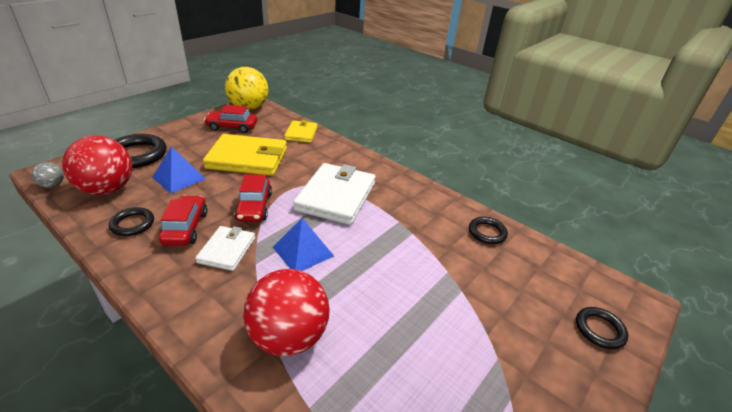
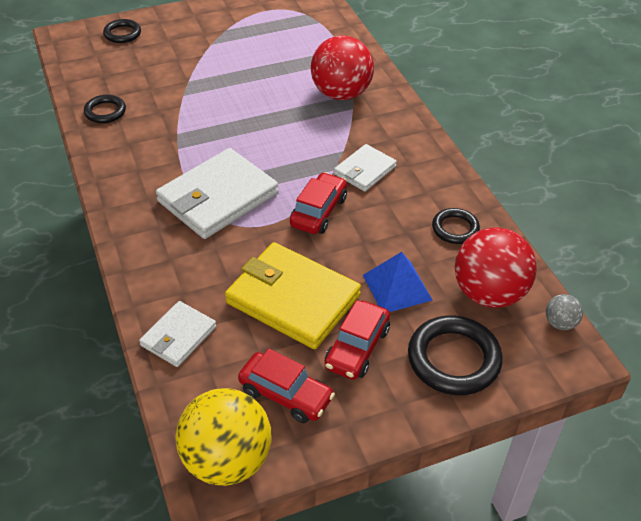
camera: 150 degrees left, 10 degrees up
red car [159,195,208,246] -> red car moved to [325,300,390,380]
blue pyramid [273,218,334,271] -> none
yellow wallet [284,120,318,143] -> white wallet [139,301,216,367]

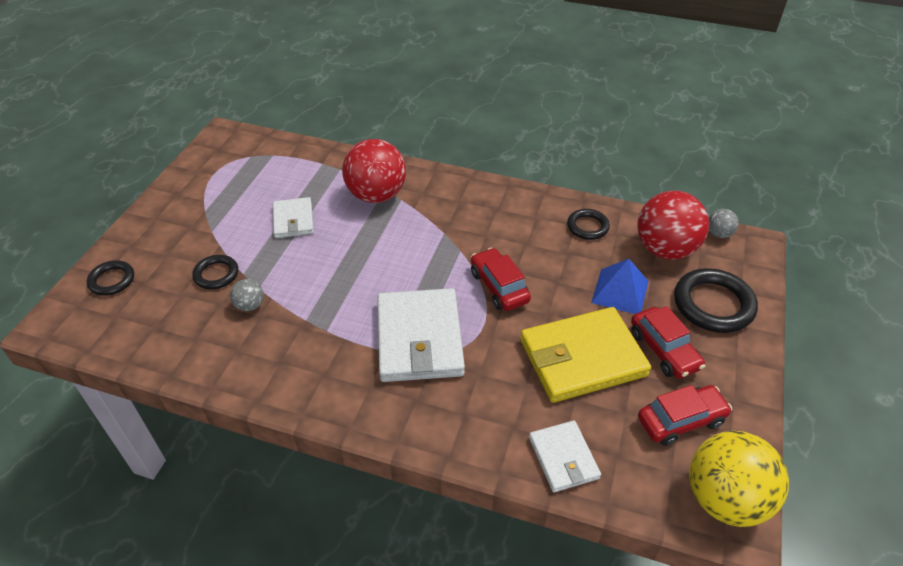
camera: 50 degrees left, 0 degrees up
black ring [84,95,126,123] -> black ring moved to [192,255,238,289]
white wallet [334,144,397,192] -> white wallet moved to [273,197,314,238]
none -> grey ball [230,279,264,311]

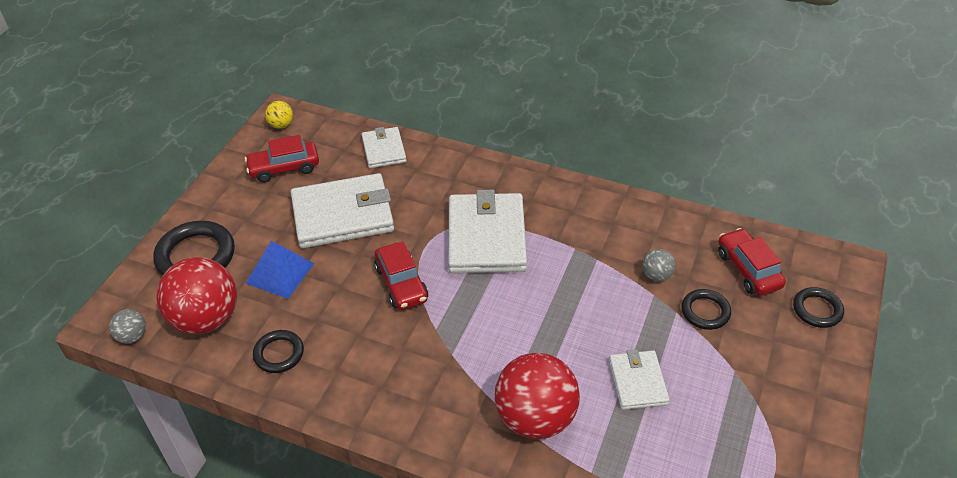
camera: 175 degrees left, 0 degrees up
yellow wallet [520,307,651,403] -> white wallet [291,173,394,248]
red car [631,306,705,379] -> red car moved to [718,228,786,295]
yellow ball [689,431,789,527] -> yellow ball [265,101,293,129], size x0.45

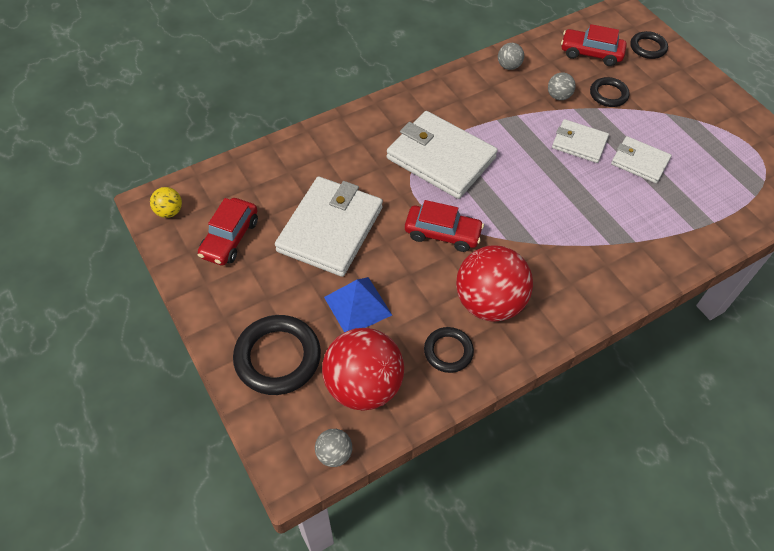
camera: 55 degrees left, 10 degrees up
white wallet [361,127,406,168] -> white wallet moved to [552,119,609,163]
red ball [495,353,580,439] -> red ball moved to [456,245,533,321]
none -> grey ball [498,43,524,70]

